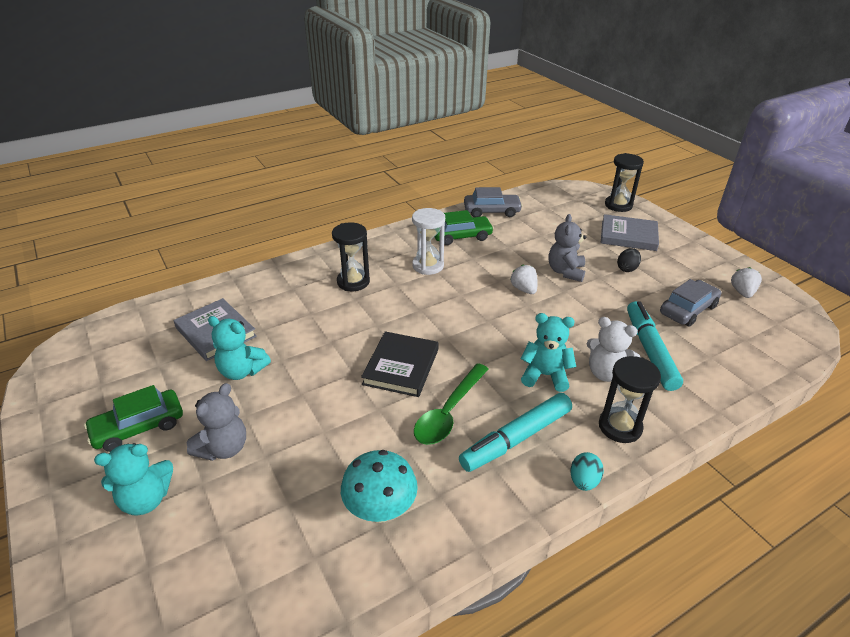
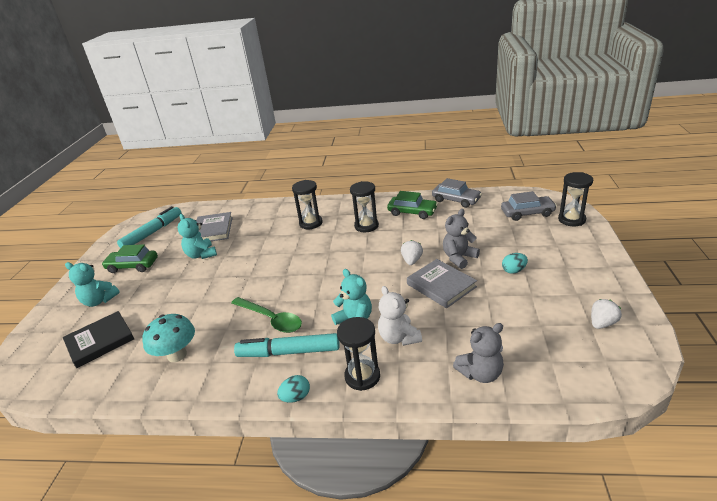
camera: 40 degrees right, 5 degrees down
grey teddy bear [187,383,246,461] -> grey teddy bear moved to [453,323,504,383]
black book [361,331,439,397] -> black book moved to [63,311,134,368]
white hourglass [412,208,445,275] -> black hourglass [350,181,379,232]
green spoon [414,363,489,445] -> green spoon turned 120 degrees counterclockwise [231,297,302,333]
grey book [601,214,659,251] -> grey book moved to [407,259,477,308]
black egg [617,248,641,272] -> turquoise egg [502,253,528,274]
turquoise marker [627,301,683,391] -> turquoise marker moved to [117,206,182,248]
grey car [660,279,721,327] -> grey car moved to [501,191,557,221]

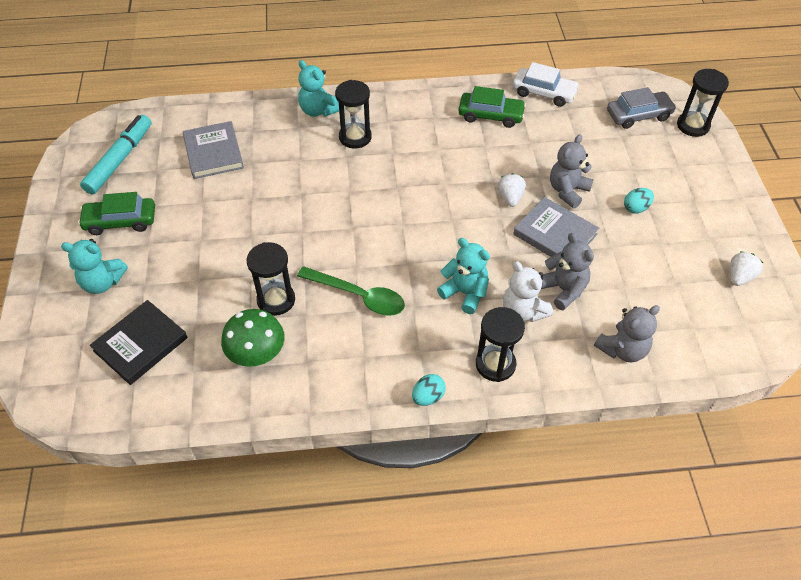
camera: 15 degrees left, 20 degrees up
turquoise mushroom [143,314,195,362] -> green mushroom [221,309,285,367]
turquoise teddy bear [177,214,217,259] -> turquoise teddy bear moved to [298,60,339,117]
turquoise marker [234,333,339,357] -> none
black hourglass [350,181,379,232] -> black hourglass moved to [247,242,295,316]
grey car [432,178,482,208] -> white car [513,62,580,107]
none -> grey teddy bear [541,233,594,310]

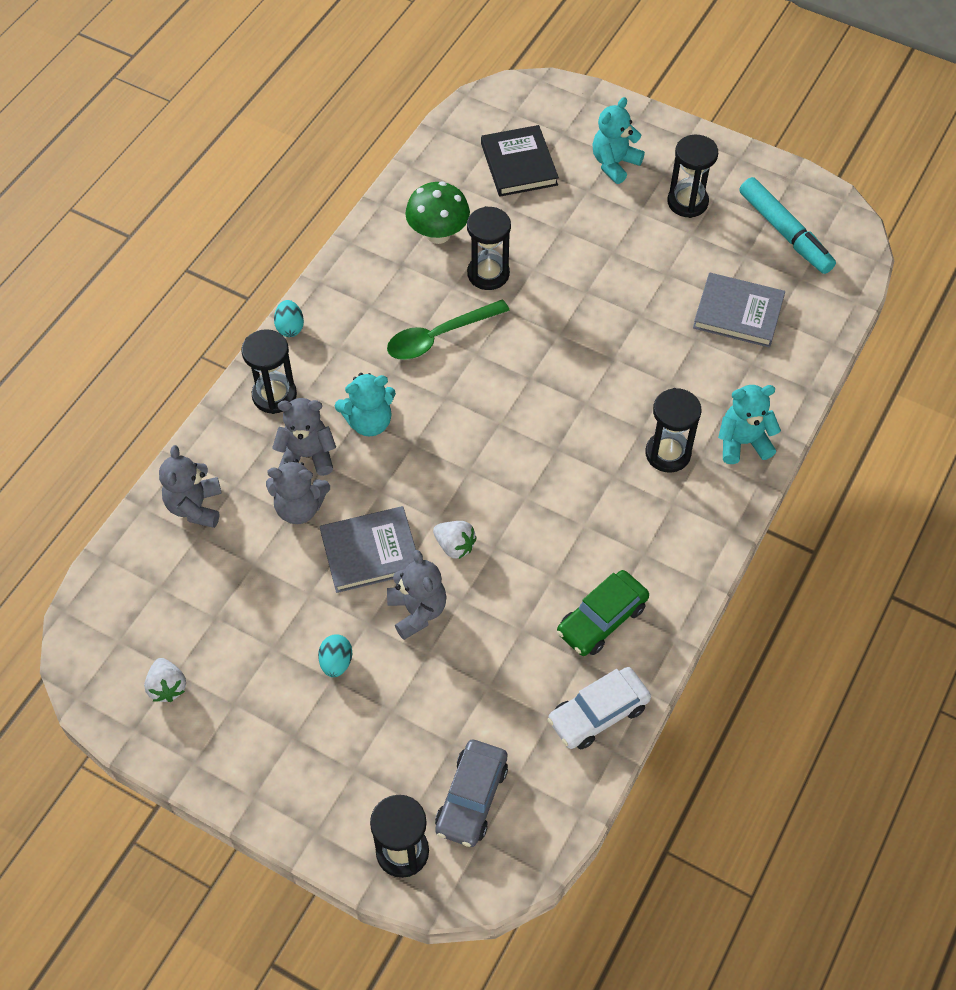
camera: 125 degrees right, 5 degrees up
green car [78,192,155,235] -> black hourglass [668,135,718,218]
white teddy bear [503,261,553,322] -> grey teddy bear [272,398,336,476]

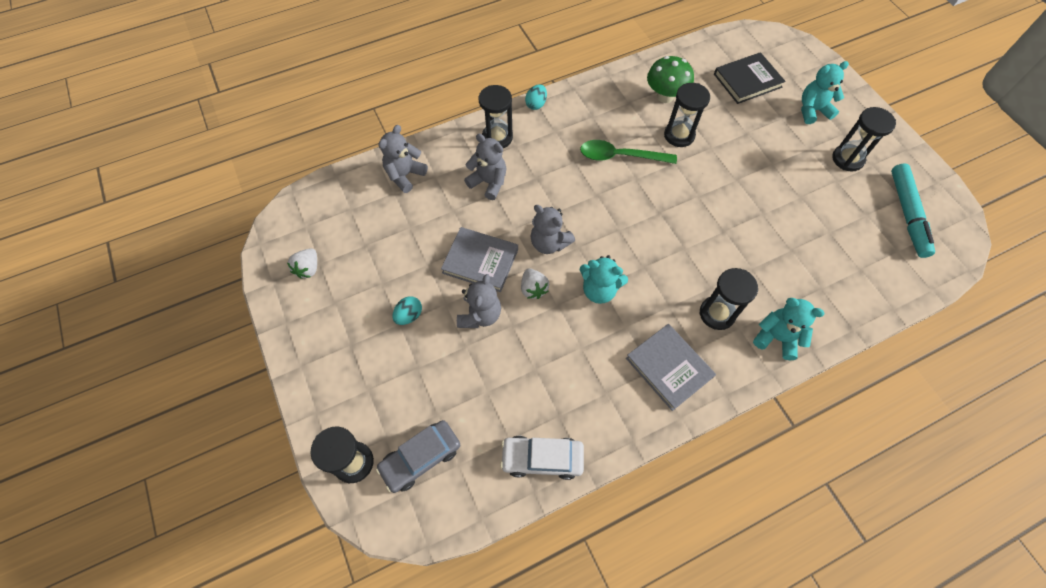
camera: 35 degrees right, 5 degrees up
grey teddy bear [266,459,330,524] -> grey teddy bear moved to [530,205,575,254]
turquoise teddy bear [335,373,396,436] -> turquoise teddy bear moved to [579,255,628,304]
black book [481,125,559,197] -> black book turned 45 degrees clockwise [714,52,786,104]
green car [557,570,649,656] -> none
grey book [693,273,785,348] -> grey book moved to [626,324,716,411]

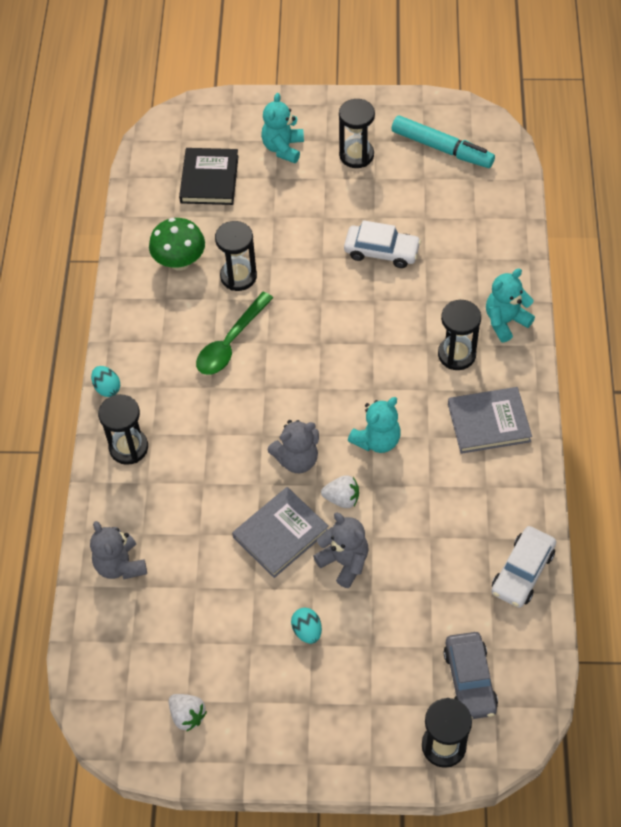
camera: 60 degrees left, 5 degrees down
grey teddy bear [464,134,506,200] -> none
none -> white car [344,220,421,268]

